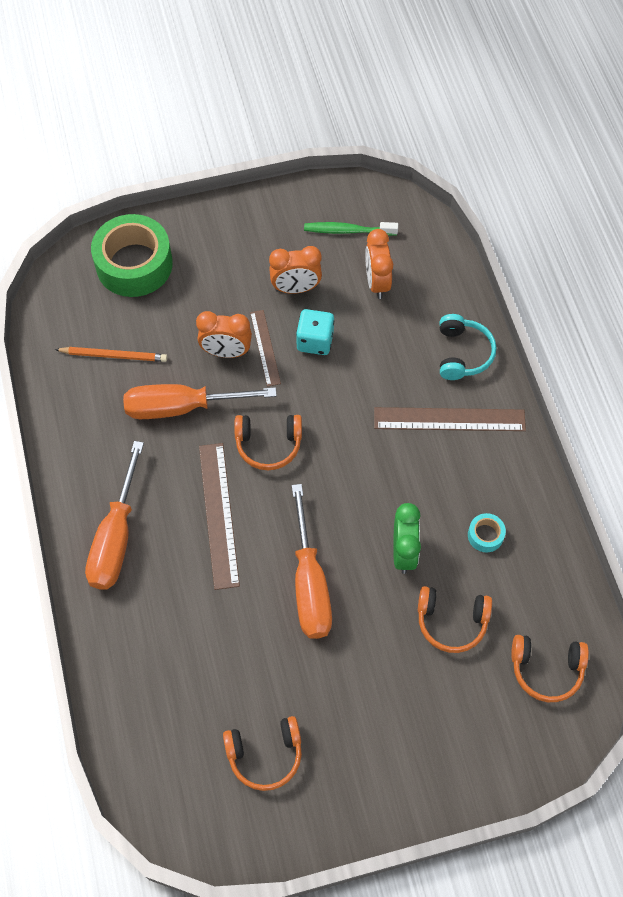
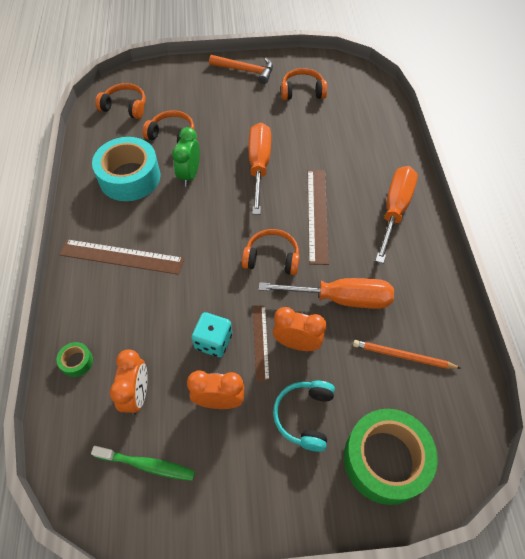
camera: 170 degrees left, 5 degrees down
turquoise headphones [440,314,496,380] -> turquoise headphones moved to [273,381,335,452]
turquoise tape [468,513,506,552] -> turquoise tape [92,137,160,201], size x2.38
none -> green tape [56,342,93,377]
none -> orange hammer [209,55,273,84]

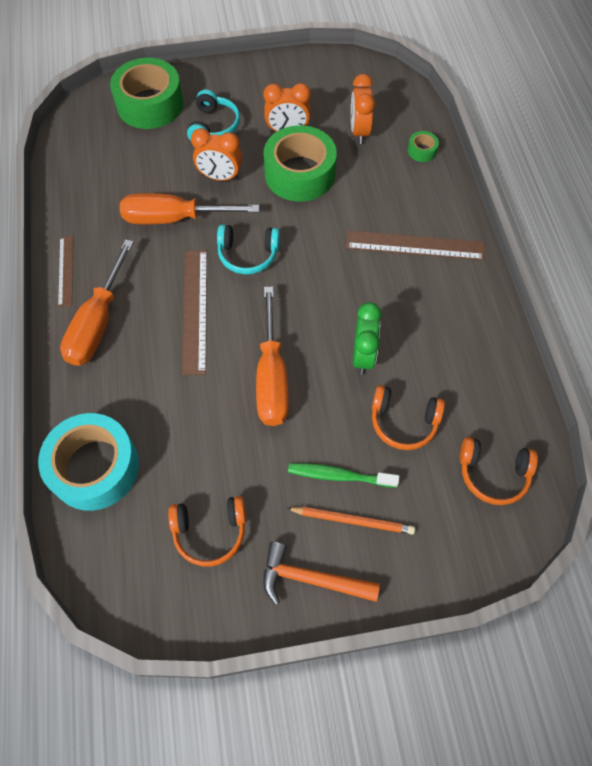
camera: 175 degrees right, 5 degrees up
green toothbrush [91,446,195,481] -> green toothbrush moved to [288,463,399,488]
turquoise tape [92,137,160,201] -> turquoise tape moved to [38,413,139,511]
turquoise dice [191,312,232,357] -> green tape [264,125,337,202]
orange headphones [242,229,300,275] -> turquoise headphones [217,224,280,274]
brown ruler [253,306,270,382] -> brown ruler moved to [58,236,73,307]
orange pencil [353,340,461,369] -> orange pencil moved to [286,507,415,535]

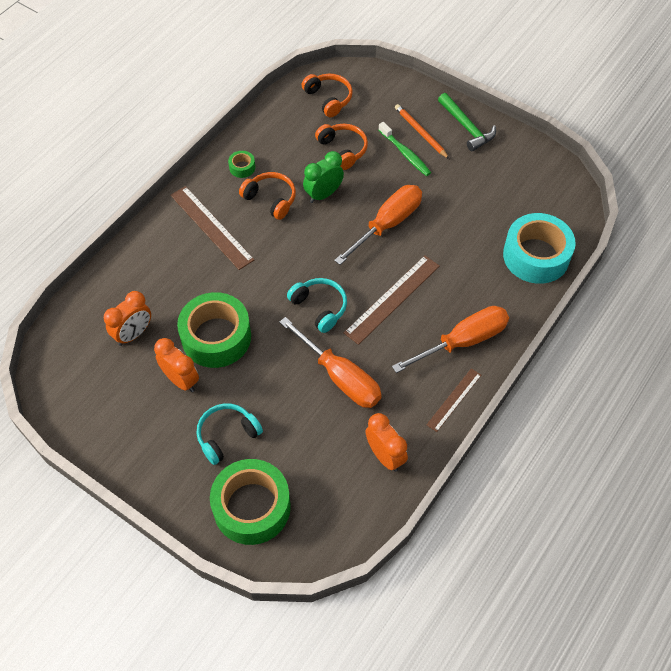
camera: 135 degrees left, 5 degrees down
orange headphones [168,496,246,566] -> orange headphones moved to [239,172,296,220]
orange clock [191,128,242,181] -> orange clock moved to [366,413,408,472]
orange hammer [263,542,380,605] -> green hammer [438,93,496,151]
green tape [408,131,439,162] -> green tape moved to [228,151,255,178]

